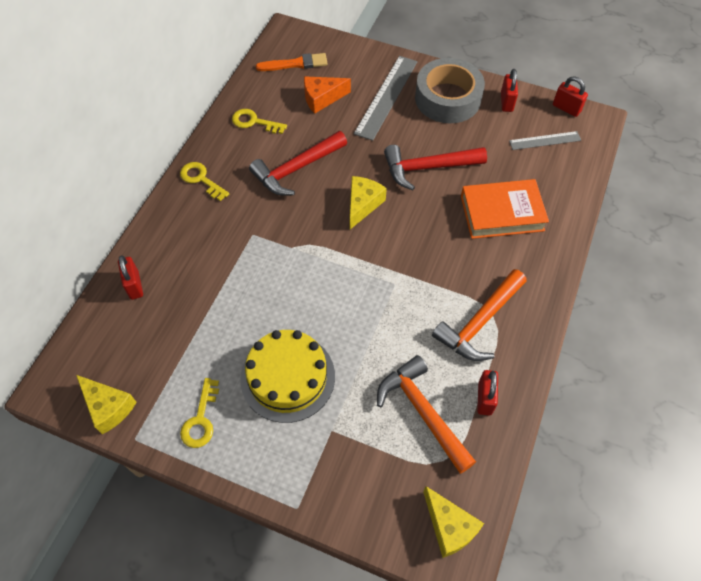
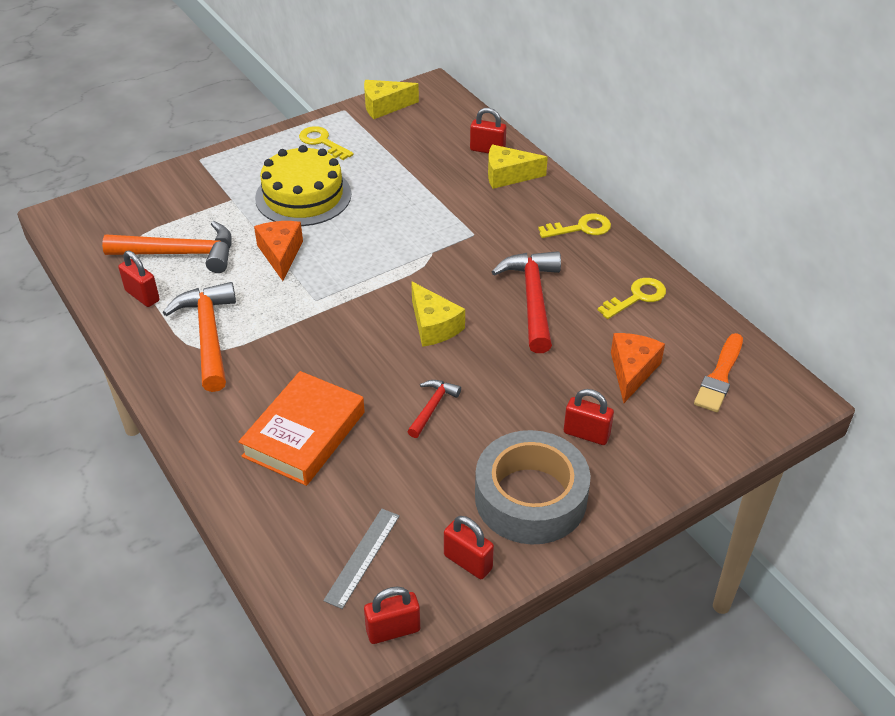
camera: 125 degrees right, 15 degrees down
grey ruler [354,56,417,141] -> red padlock [564,389,614,445]
red hammer [384,145,487,190] -> red hammer [407,380,461,438], size x0.52
yellow cheese [423,486,484,558] -> yellow cheese moved to [488,145,548,189]
none -> orange cheese [254,221,303,281]

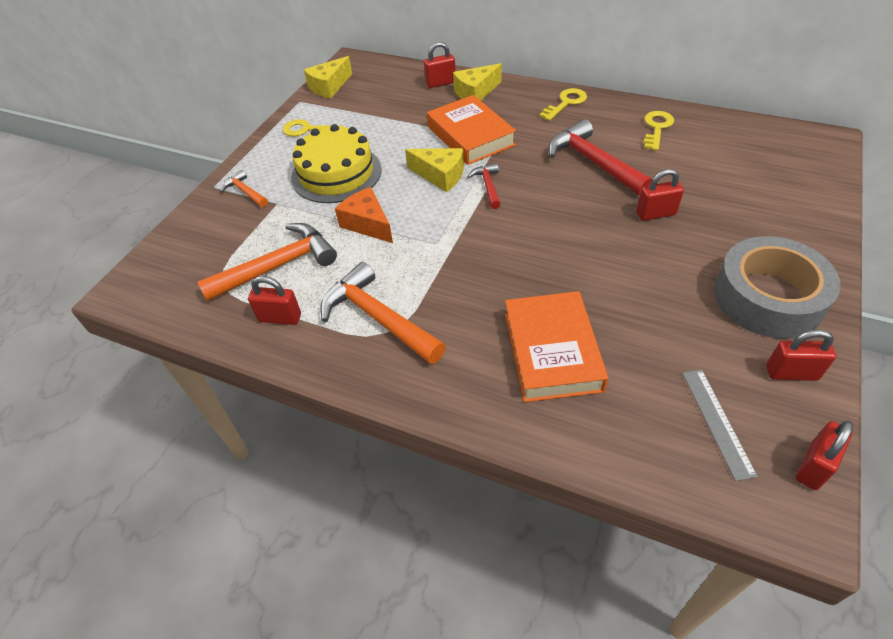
camera: 30 degrees left, 5 degrees up
red hammer [407,380,461,438] -> red hammer moved to [467,163,501,209]
yellow cheese [411,281,465,347] -> yellow cheese moved to [405,148,464,192]
red padlock [564,389,614,445] -> red padlock moved to [636,169,684,221]
orange cheese [611,333,665,403] -> none
orange brush [694,333,743,412] -> none
none -> orange hammer [221,170,268,207]
none -> orange book [427,95,516,165]

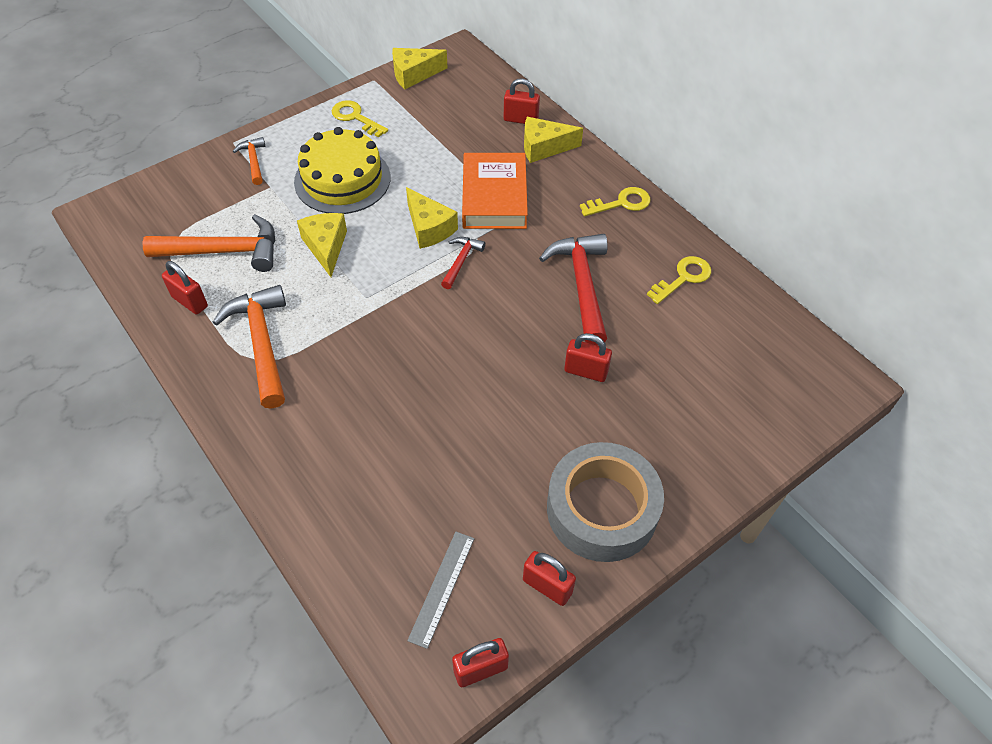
camera: 25 degrees right, 5 degrees up
orange cheese [335,187,393,243] -> yellow cheese [297,213,347,277]
orange book [505,291,608,402] -> none

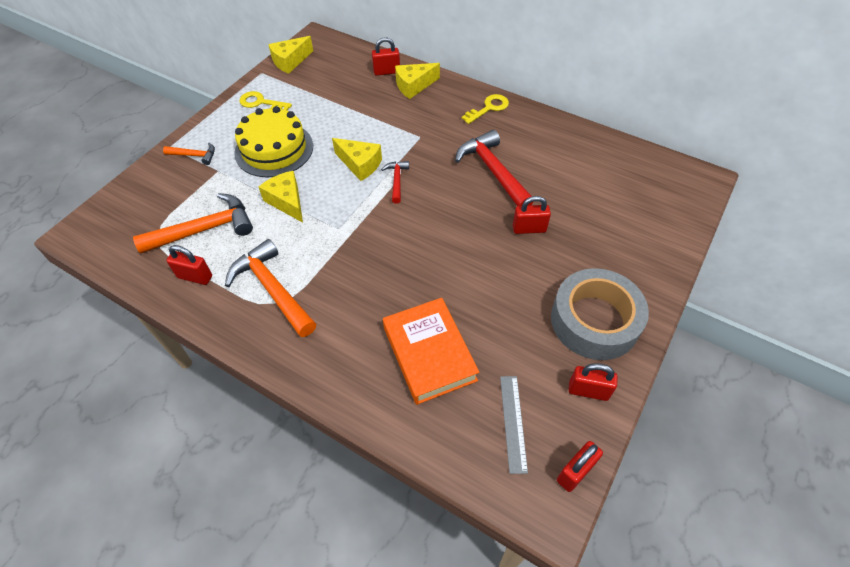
camera: 20 degrees left, 0 degrees up
orange hammer [233,137,265,185] -> orange hammer turned 135 degrees clockwise [163,143,215,165]
orange book [462,153,528,229] -> orange book moved to [383,298,479,405]
yellow key [647,256,711,304] -> none

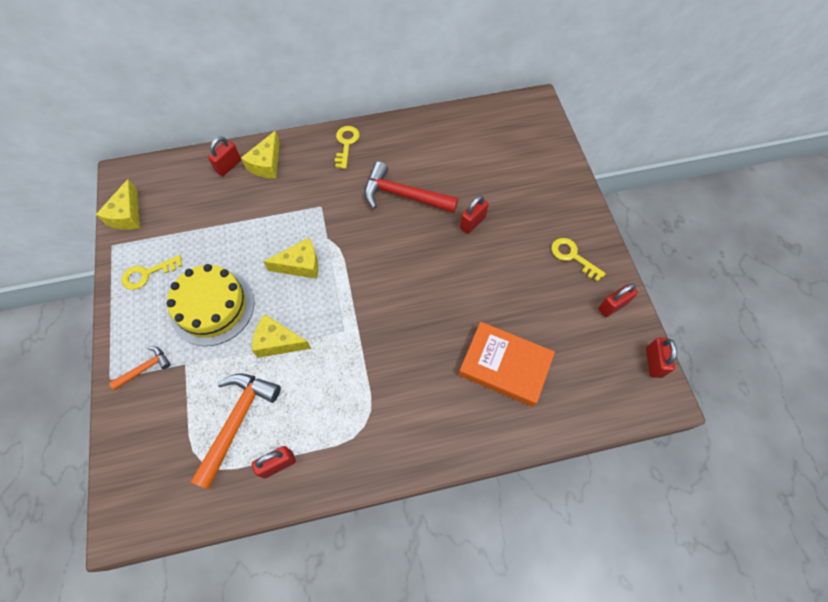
camera: 45 degrees left, 10 degrees up
orange hammer [225,239,316,337] -> none
red hammer [381,161,409,204] -> none
grey ruler [500,376,528,474] -> none
grey tape [551,268,649,360] -> yellow key [551,238,606,282]

